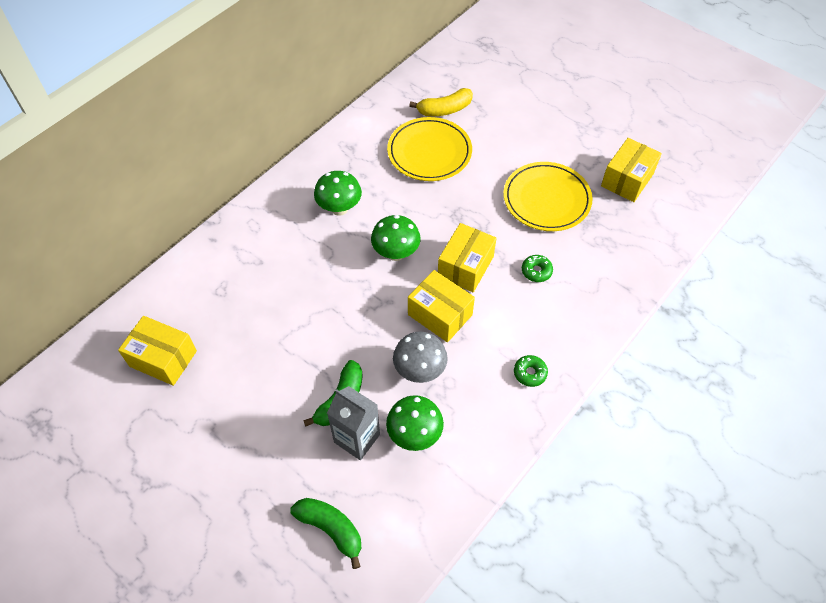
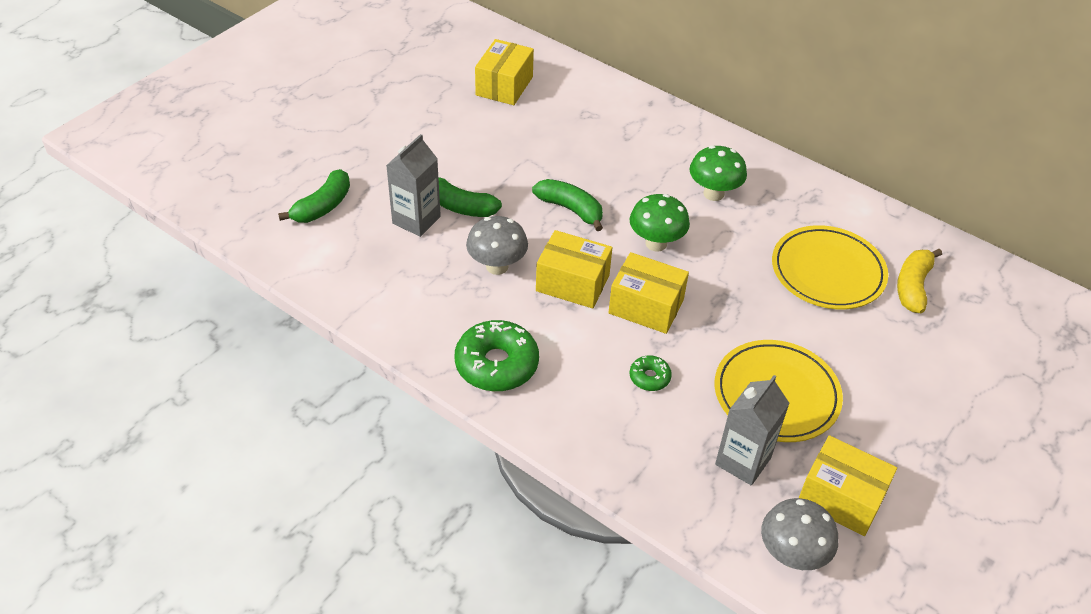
camera: 85 degrees right, 10 degrees down
green mushroom [386,395,444,451] -> none
yellow box [408,270,475,342] -> yellow box turned 75 degrees clockwise [536,230,612,309]
yellow banana [409,88,473,117] -> yellow banana turned 45 degrees clockwise [897,249,942,313]
green donut [514,355,548,387] -> green donut [455,320,539,391], size x2.02
none -> green banana [532,179,603,231]
none -> grey carton [715,375,790,486]
none -> grey mushroom [761,498,838,570]

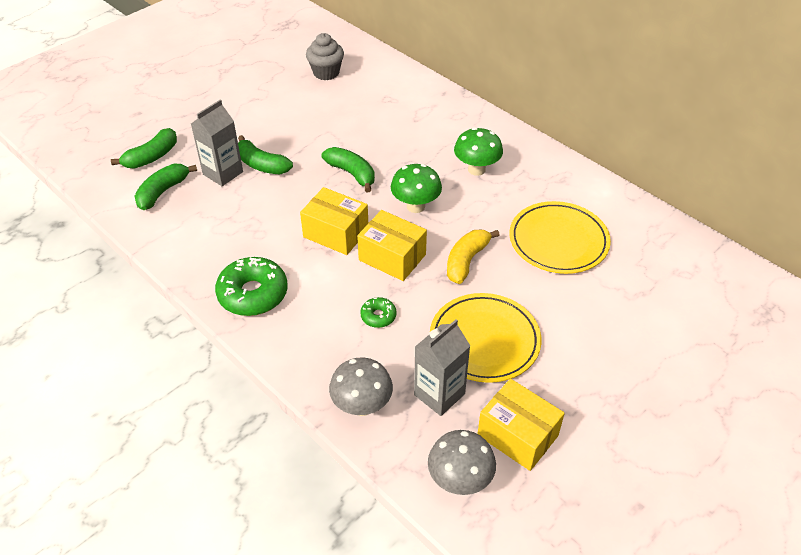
camera: 10 degrees right, 0 degrees up
grey mushroom [466,216,528,275] -> grey mushroom moved to [329,358,393,416]
yellow box [475,39,534,105] -> grey cupcake [306,33,344,80]
yellow banana [897,249,942,313] -> yellow banana moved to [447,230,499,284]
none -> green banana [135,164,197,210]

